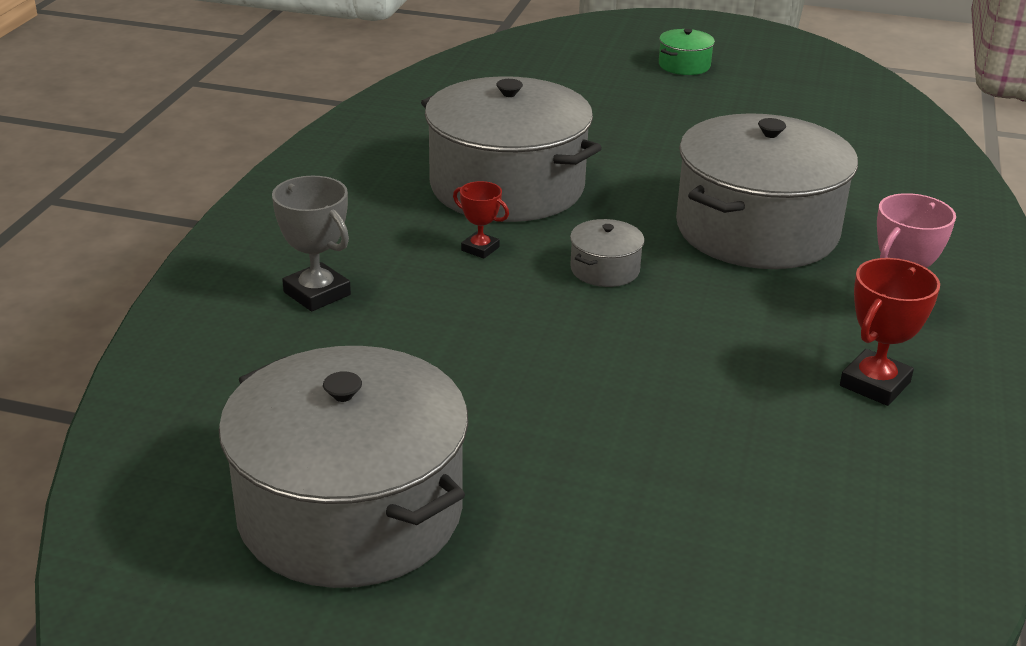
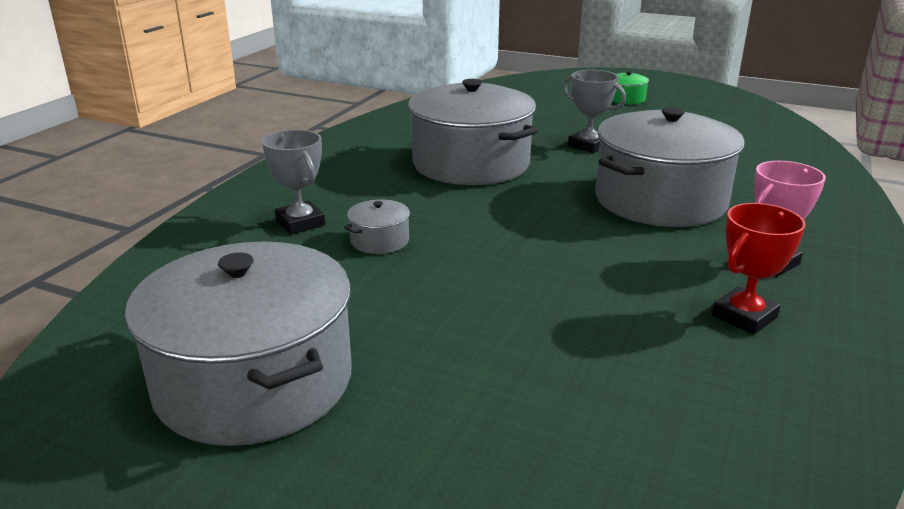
camera: 10 degrees right, 5 degrees down
red trophy [453,181,509,259] -> none
grey pot [570,219,645,287] -> grey pot moved to [344,199,412,254]
none -> grey trophy [562,70,626,153]

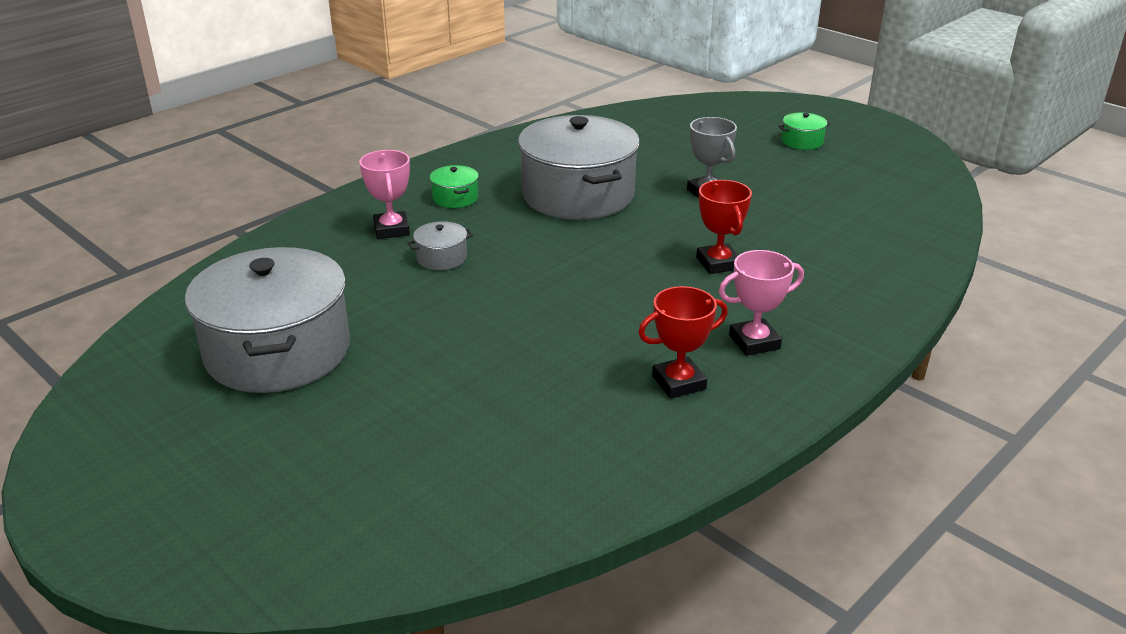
camera: 20 degrees right, 5 degrees up
grey trophy [262,130,325,234] -> pink trophy [359,150,410,239]
grey pot [595,107,745,227] -> red trophy [696,180,752,274]
none -> green pot [430,165,479,208]

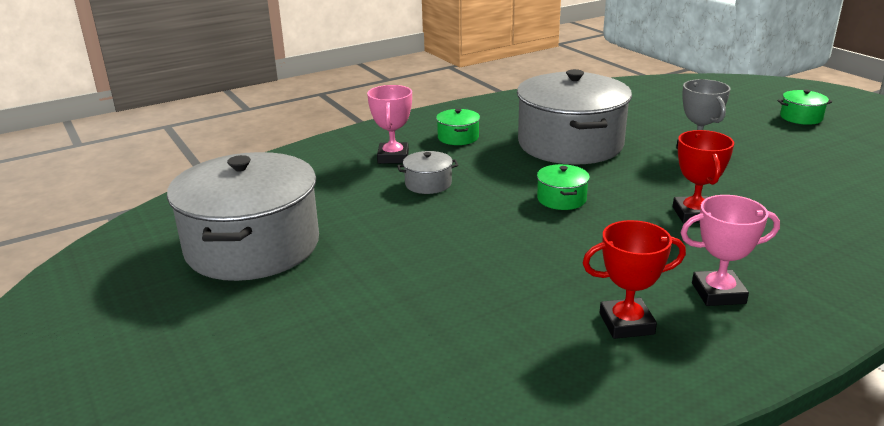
camera: 15 degrees right, 5 degrees down
none -> green pot [537,164,590,210]

